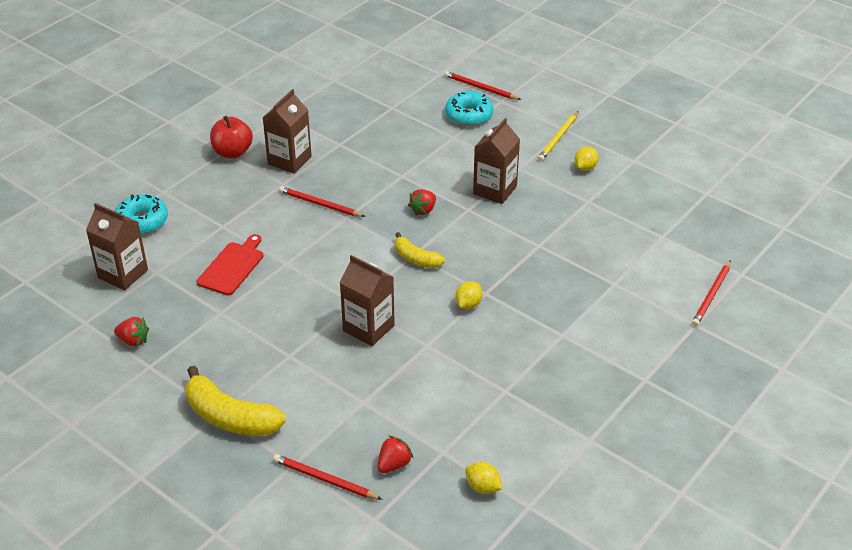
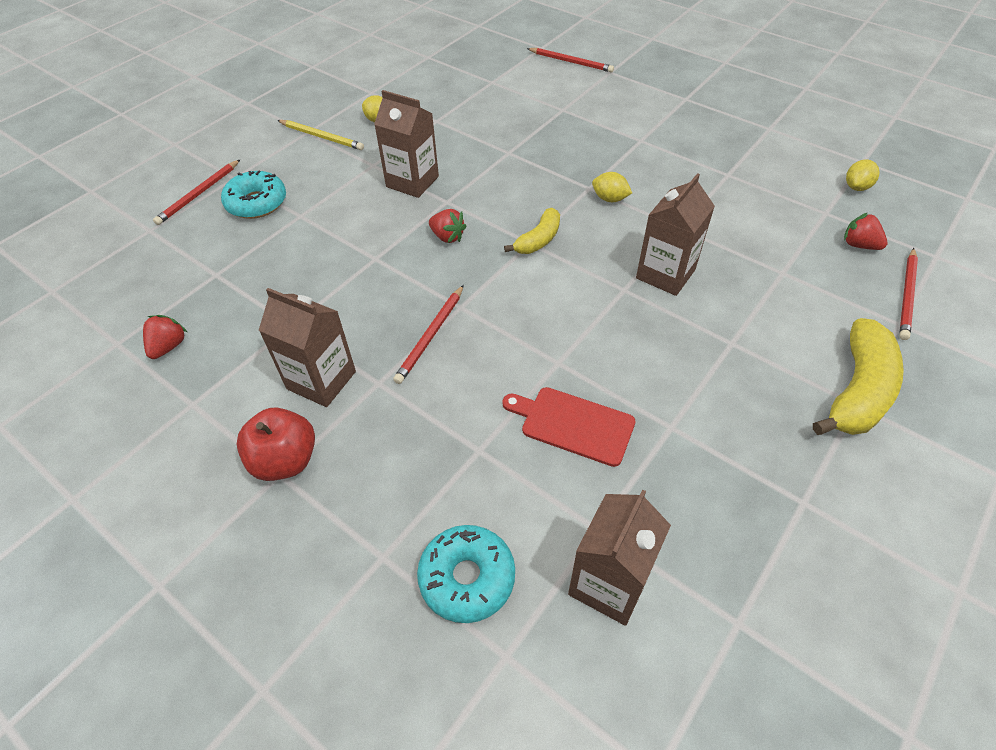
camera: 90 degrees left, 10 degrees up
red strawberry [114,317,149,347] -> red strawberry moved to [143,315,187,359]

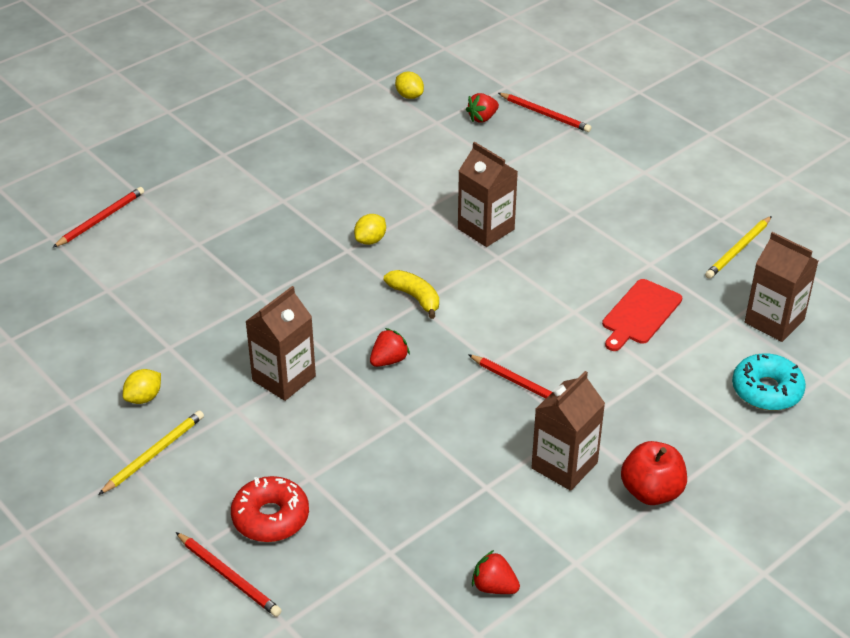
camera: 80 degrees left, 10 degrees down
turquoise donut [221,170,286,219] -> red donut [231,476,309,542]
yellow banana [813,318,904,435] -> none
none -> yellow pencil [705,216,772,279]

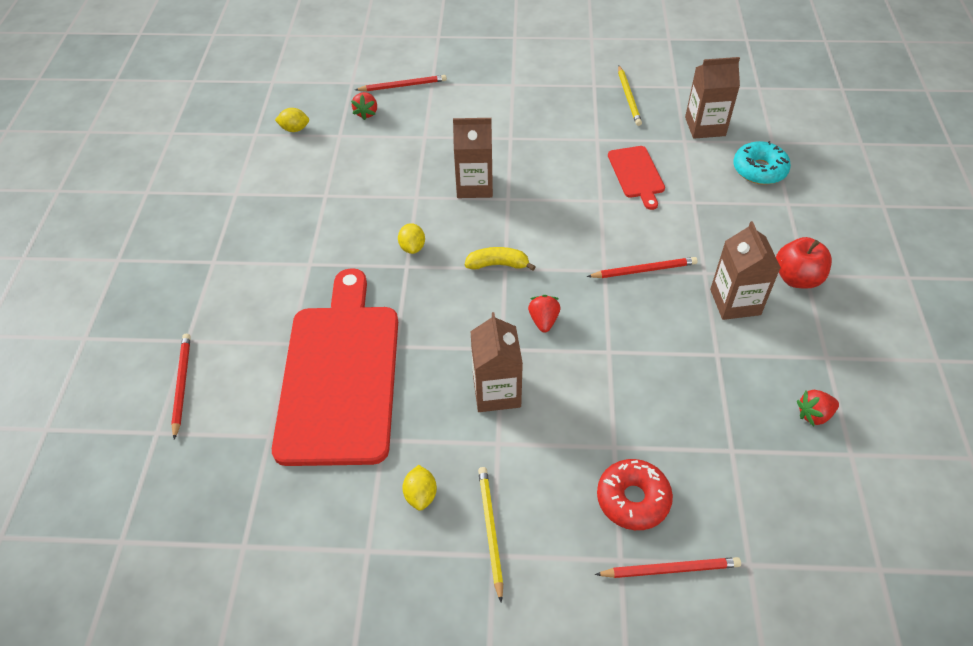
camera: 45 degrees left, 10 degrees up
none -> red cutting board [272,268,398,466]

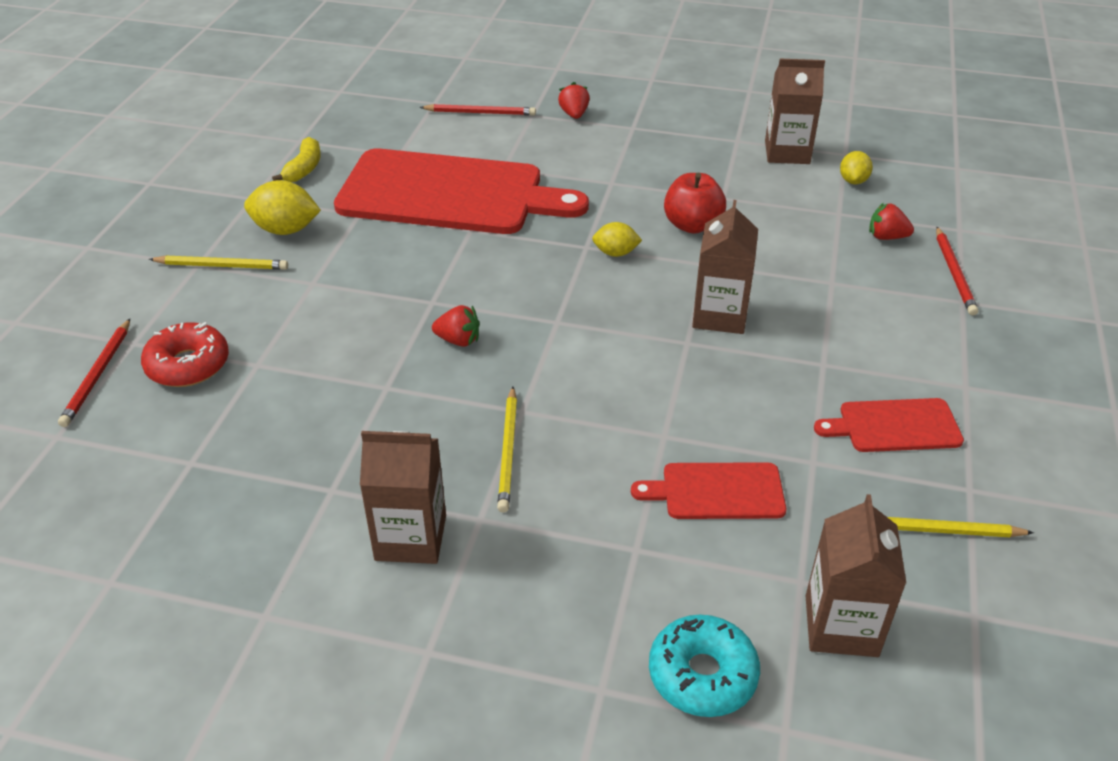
camera: 100 degrees right, 10 degrees down
yellow lemon [402,465,437,511] -> yellow lemon [244,180,321,235], size x1.61
yellow banana [465,247,536,271] -> yellow banana moved to [272,137,321,182]
brown carton [470,312,523,412] -> brown carton moved to [765,59,825,164]
red pencil [587,257,697,278] -> yellow pencil [497,387,517,512]
red apple [776,237,832,289] -> red apple moved to [664,172,726,234]
red strawberry [797,390,839,426] -> red strawberry moved to [558,82,590,119]
none -> red cutting board [814,398,964,452]

